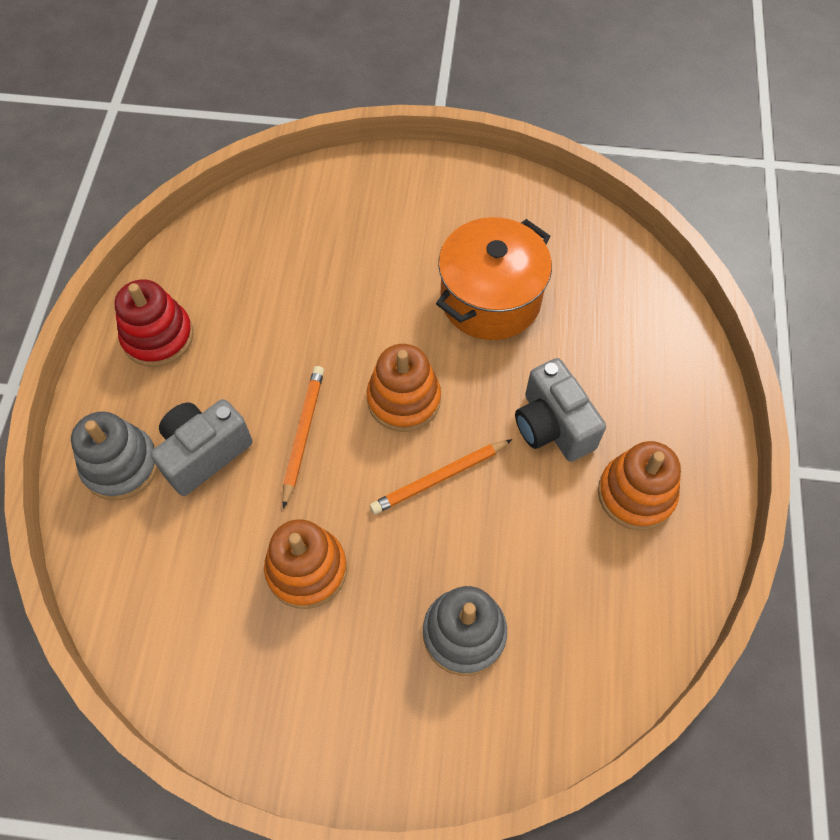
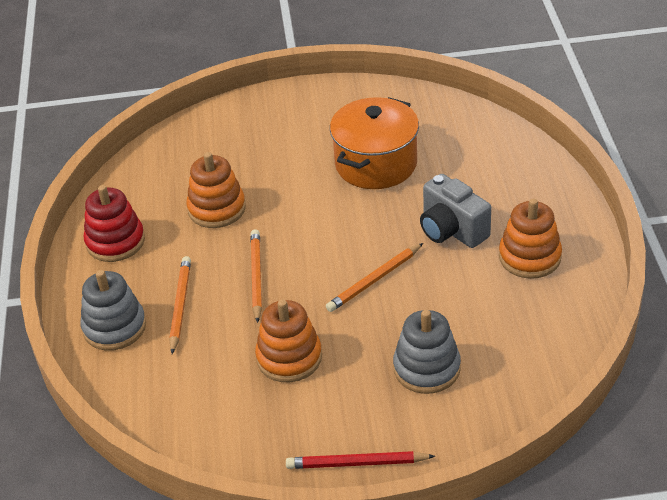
camera: 10 degrees left, 20 degrees down
grey camera [151,399,253,496] -> orange pencil [169,256,191,354]
orange stacking toy [367,344,441,432] -> orange stacking toy moved to [186,152,246,228]
none -> red pencil [286,451,435,469]

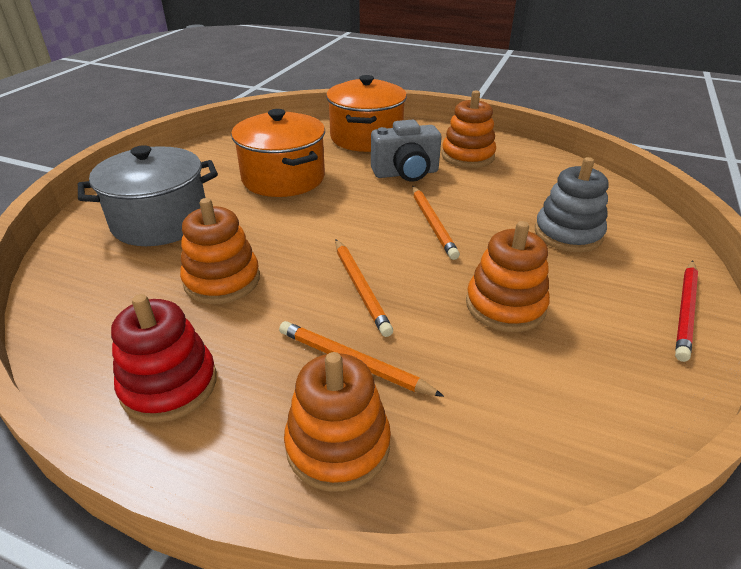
camera: 65 degrees left, 5 degrees down
grey stacking toy [80,270,146,351] -> orange stacking toy [284,352,391,492]
orange pencil [250,229,262,323] -> orange pencil turned 135 degrees counterclockwise [335,239,393,337]
none -> grey pot [78,145,218,246]
none -> orange pot [326,75,407,152]

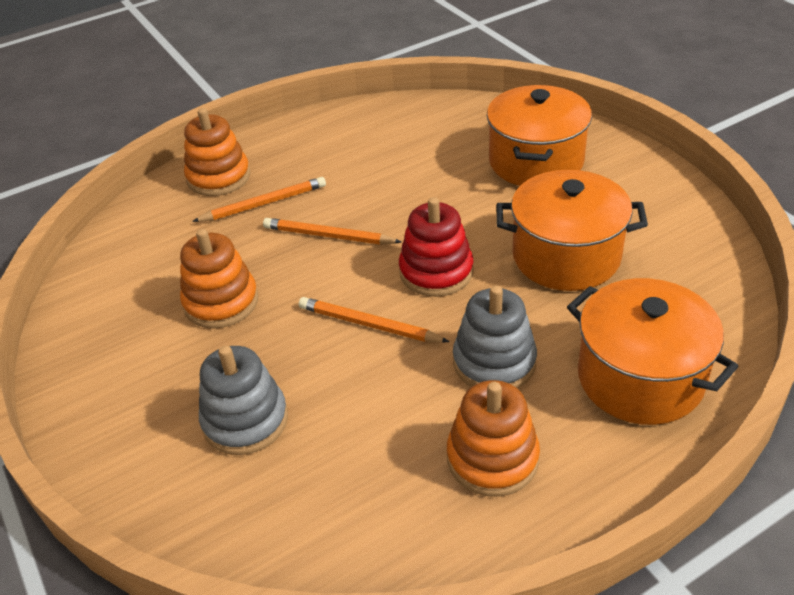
camera: 130 degrees right, 5 degrees up
grey pot [78,145,218,246] -> orange pot [487,85,592,186]
red stacking toy [111,294,217,423] -> red stacking toy moved to [399,197,474,297]
orange stacking toy [180,198,260,304] -> none
grey camera [371,120,442,182] -> grey stacking toy [453,285,537,388]
red pencil [675,260,698,362] -> none

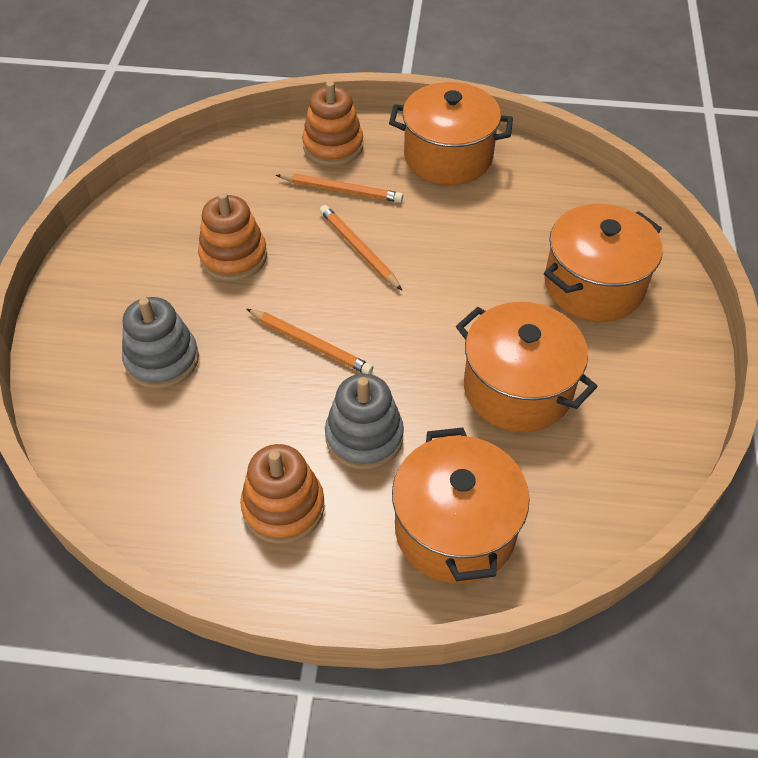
camera: 35 degrees right, 10 degrees up
orange pencil [299,297,450,343] -> orange pencil turned 150 degrees clockwise [247,309,373,374]
red stacking toy [399,197,474,297] -> none
none -> orange pot [389,82,513,185]

